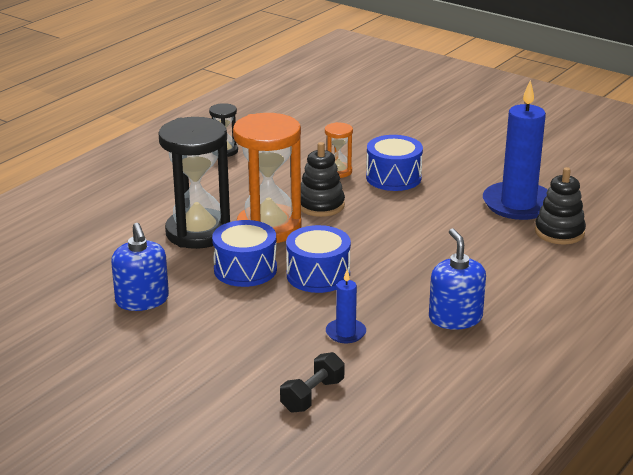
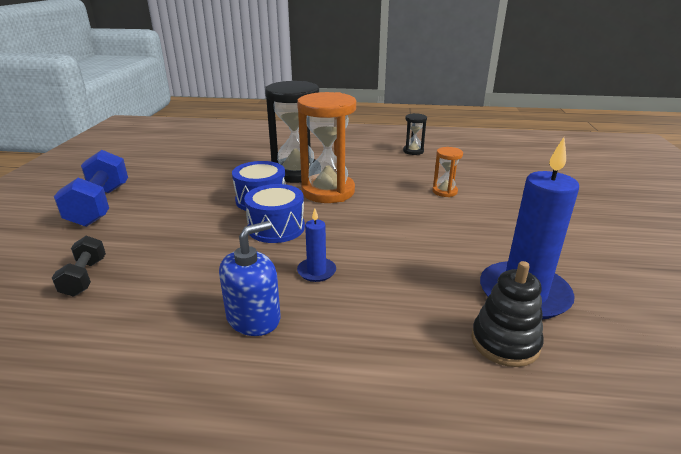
camera: 60 degrees right, 0 degrees up
blue soap dispenser [111,223,169,311] -> none
black dumbbell [280,352,345,413] -> black dumbbell turned 75 degrees clockwise [52,236,106,296]
black stacking toy [301,142,345,217] -> none
blue candle [326,270,366,343] -> blue candle moved to [297,208,336,282]
blue drum [366,135,423,191] -> none
none -> blue dumbbell [54,150,128,227]

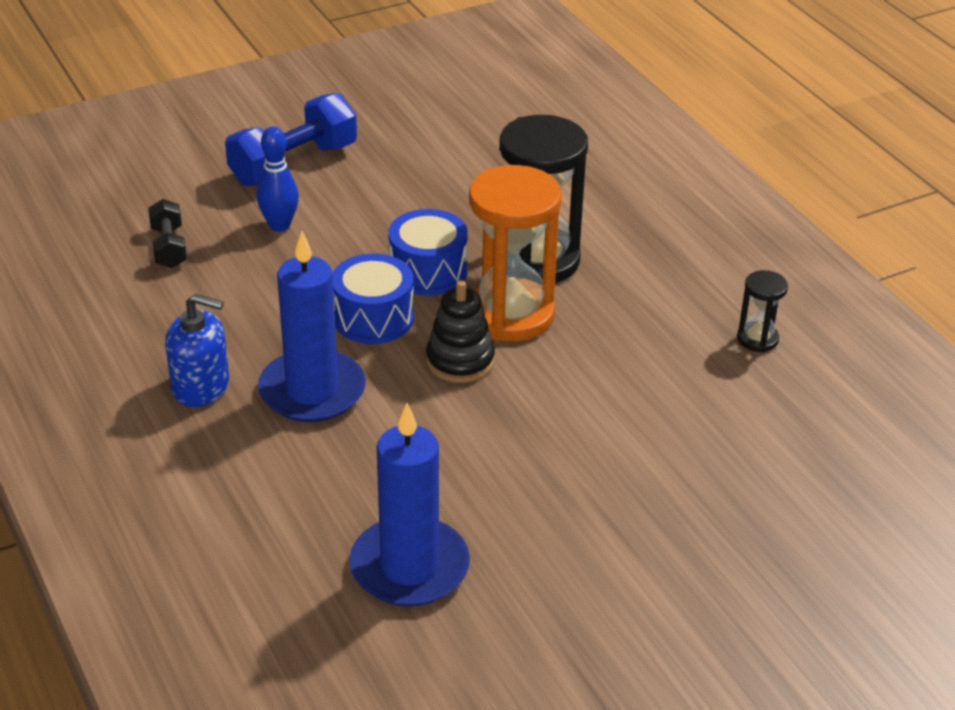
camera: 55 degrees right, 10 degrees up
black dumbbell [52,236,106,296] -> black dumbbell turned 60 degrees counterclockwise [148,199,187,268]
blue candle [297,208,336,282] -> blue candle [258,231,366,422], size x2.11
orange hourglass [432,147,463,197] -> none
black stacking toy [471,261,544,367] -> black stacking toy moved to [426,280,495,383]
none -> blue bowling pin [257,127,299,232]

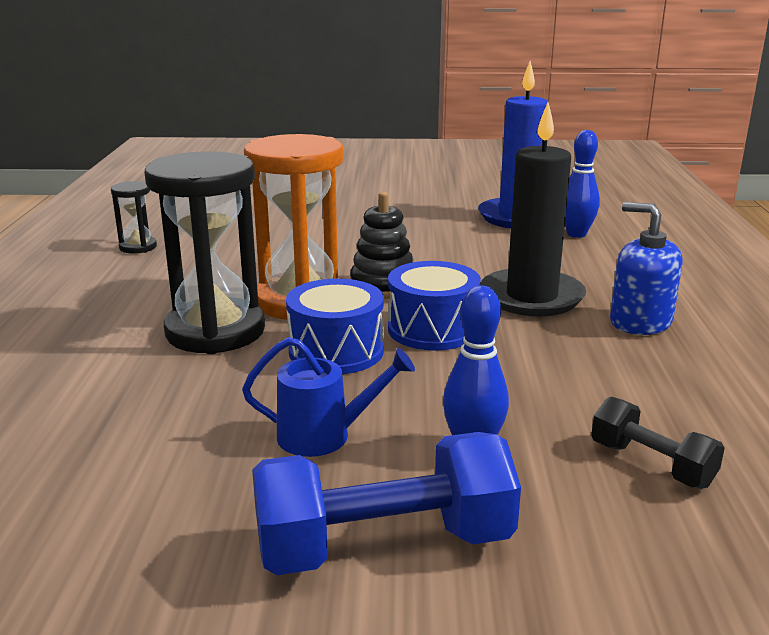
camera: 150 degrees left, 15 degrees down
black dumbbell [148,199,187,268] -> black dumbbell turned 60 degrees counterclockwise [591,396,725,489]
blue candle [258,231,366,422] -> black candle [480,102,586,317]
none -> blue watering can [242,337,415,457]
none -> blue bowling pin [565,130,600,238]

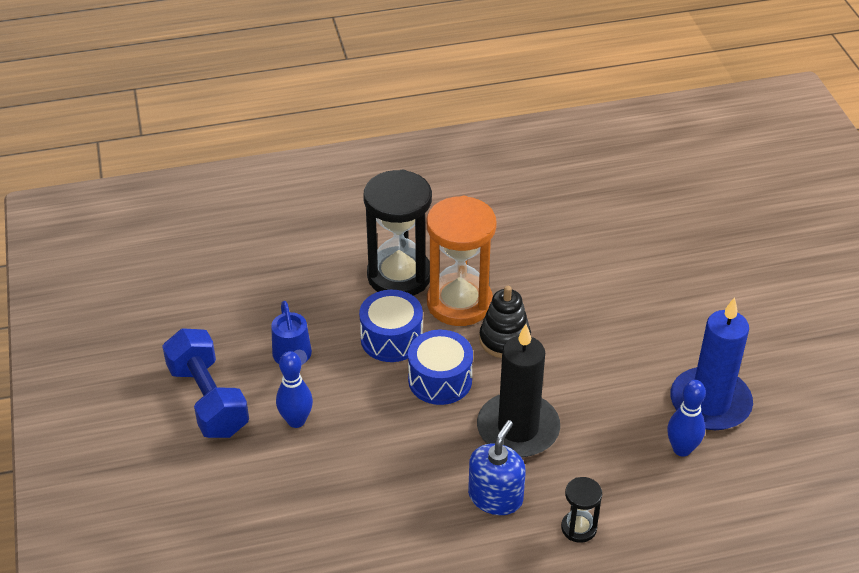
camera: 75 degrees right, 20 degrees up
black hourglass [111,181,157,254] -> black hourglass moved to [561,477,602,543]
black dumbbell [591,396,725,489] -> none

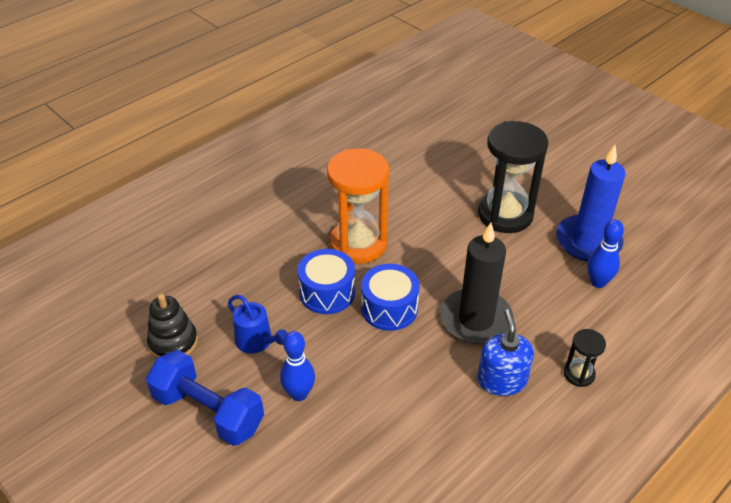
camera: 30 degrees left, 0 degrees up
black hourglass [363,170,432,295] -> black hourglass moved to [478,121,548,233]
black stacking toy [479,286,531,358] -> black stacking toy moved to [147,294,198,358]

